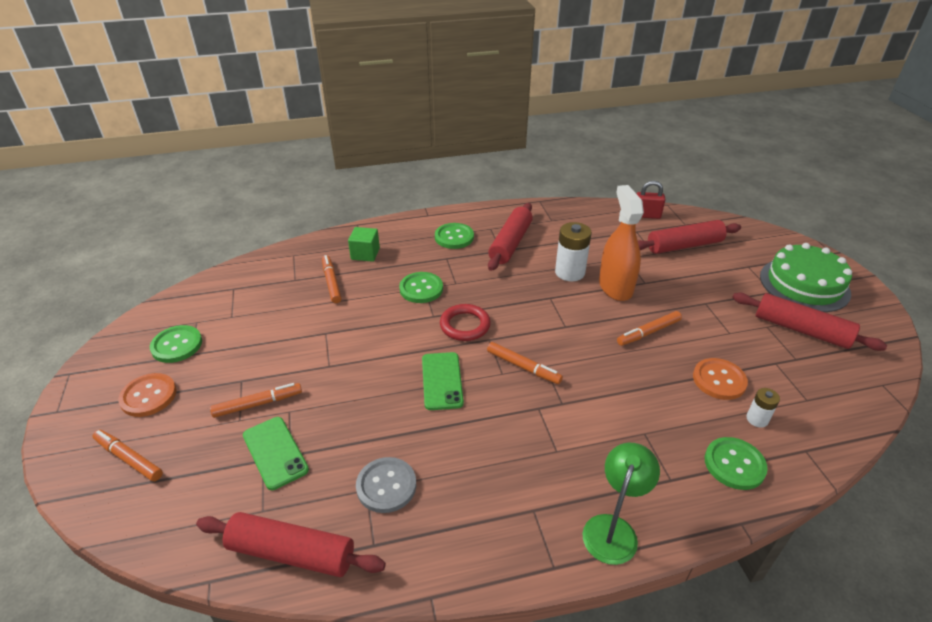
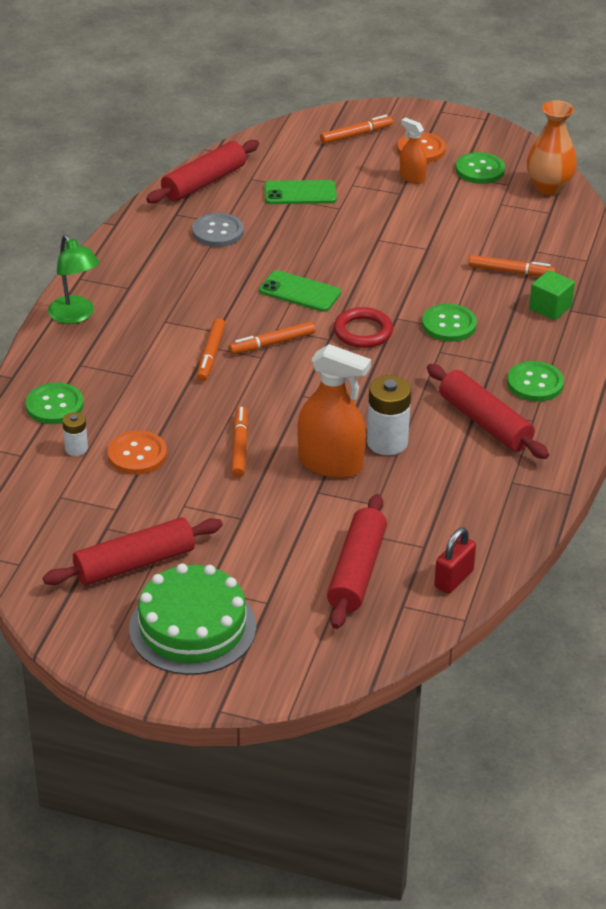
camera: 120 degrees right, 0 degrees up
orange marker [210,383,302,418] -> orange marker moved to [197,318,225,382]
none -> orange spray bottle [400,118,427,184]
none -> orange vase [527,100,577,195]

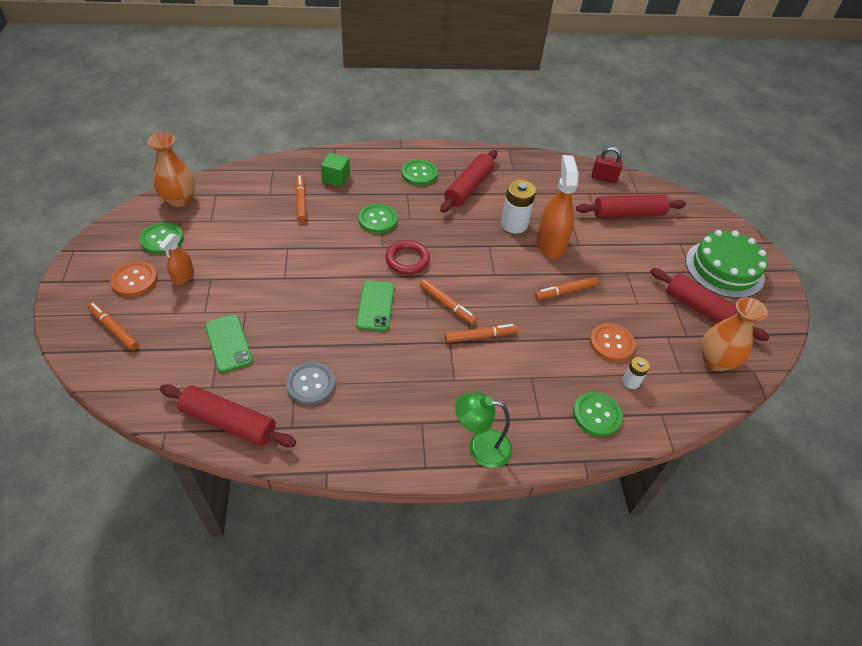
camera: 115 degrees left, 10 degrees up
green lamp [48,235,100,324] -> green lamp turned 120 degrees counterclockwise [455,392,512,468]
none -> orange vase [701,297,768,371]

